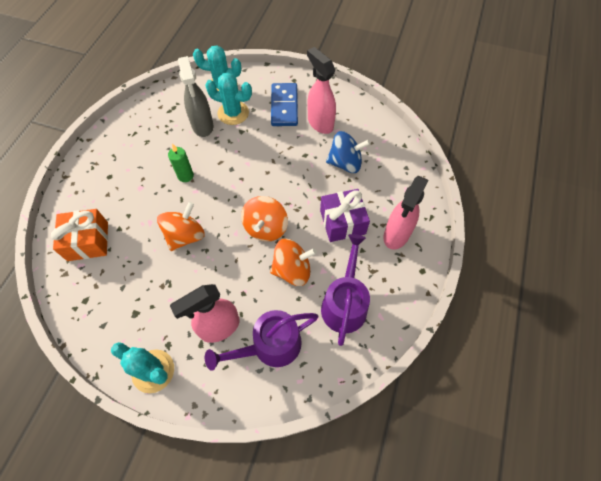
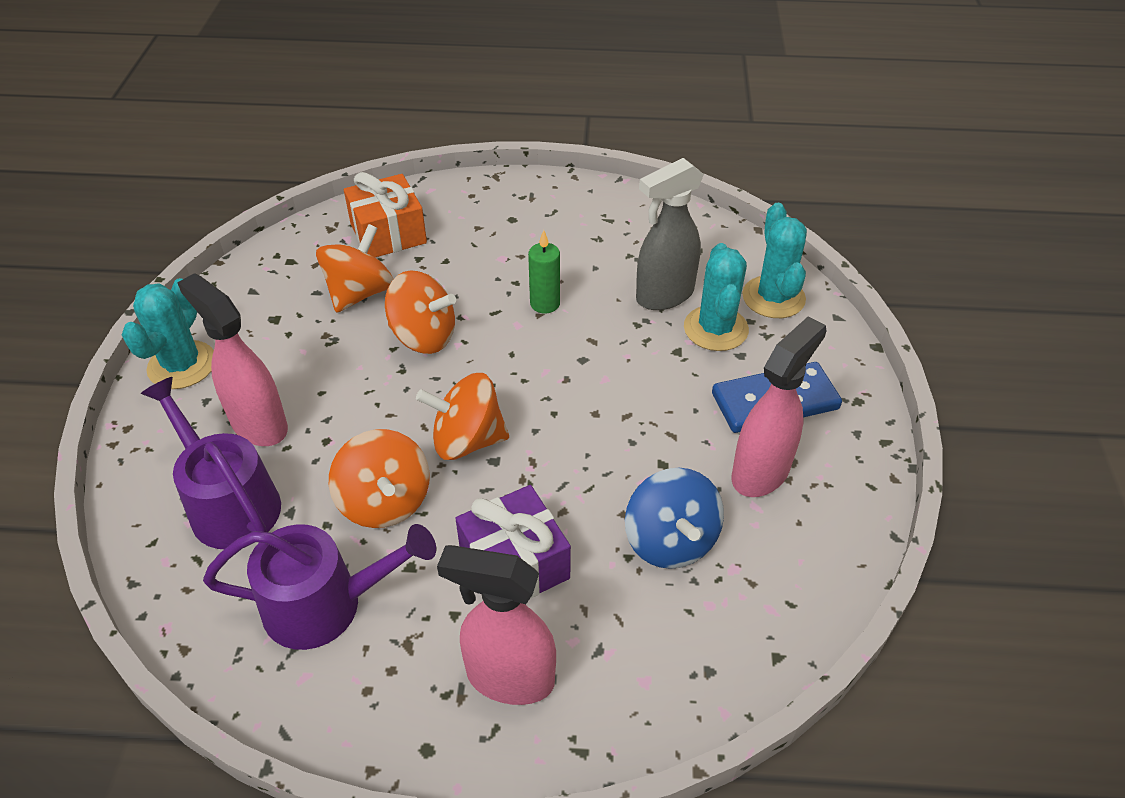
camera: 75 degrees right, 15 degrees down
none -> orange spinning top [316,224,393,313]

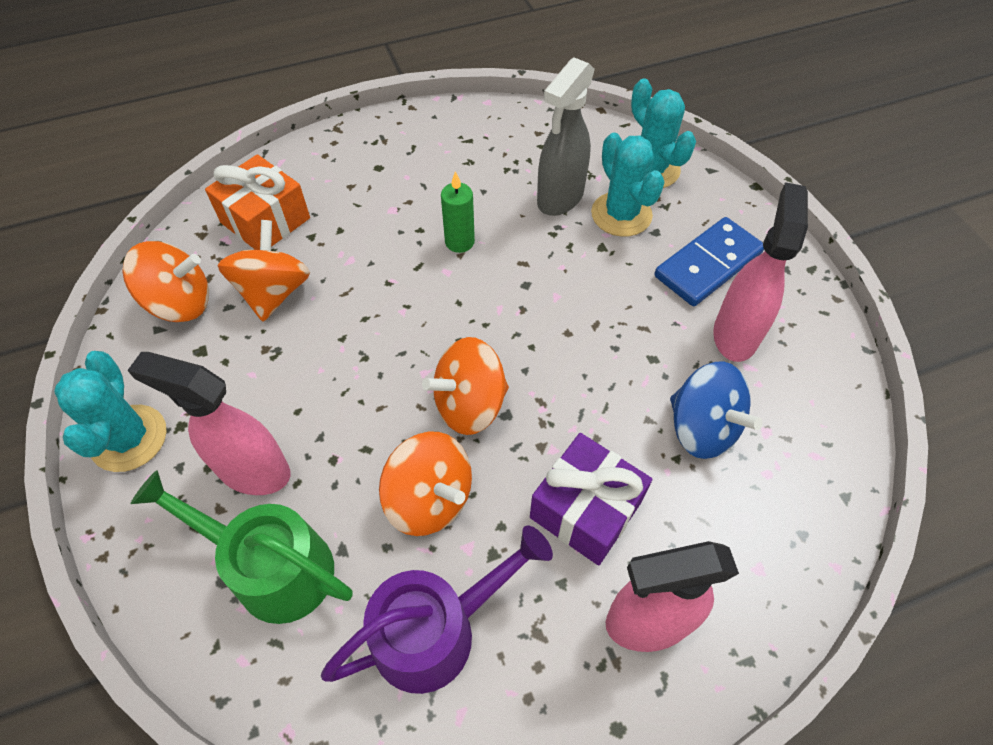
camera: 25 degrees left, 10 degrees up
purple watering can [141,377,281,549] -> green watering can [130,470,353,624]
orange spinning top [385,270,456,354] -> orange spinning top moved to [122,241,209,322]

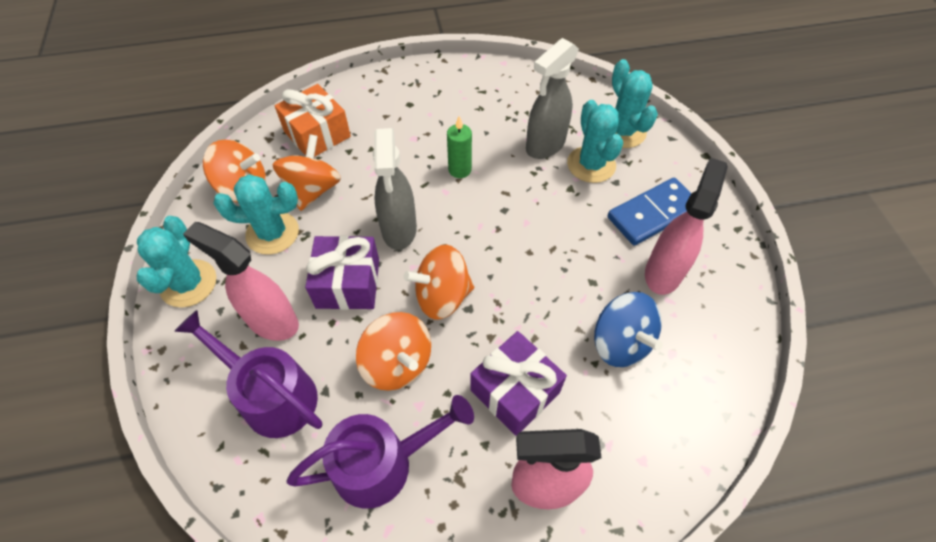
camera: 10 degrees right, 0 degrees up
green watering can [130,470,353,624] -> purple watering can [174,310,322,438]
none -> turquoise cactus [213,174,299,255]
none -> purple gift [305,235,379,310]
none -> grey spray bottle [373,128,417,250]

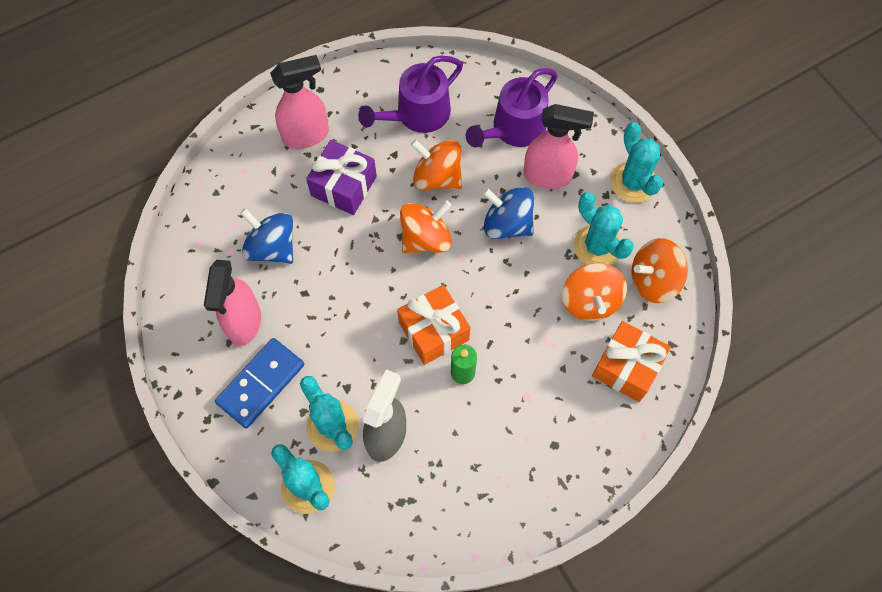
camera: 160 degrees right, 10 degrees up
purple watering can [174,310,322,438] -> purple watering can turned 120 degrees clockwise [466,68,558,147]
turquoise cactus [213,174,299,255] -> turquoise cactus turned 75 degrees clockwise [573,192,634,266]
purple gift [305,235,379,310] -> blue spinning top [482,187,534,239]
grey spray bottle [373,128,417,250] -> none
none -> orange gift [397,285,470,365]

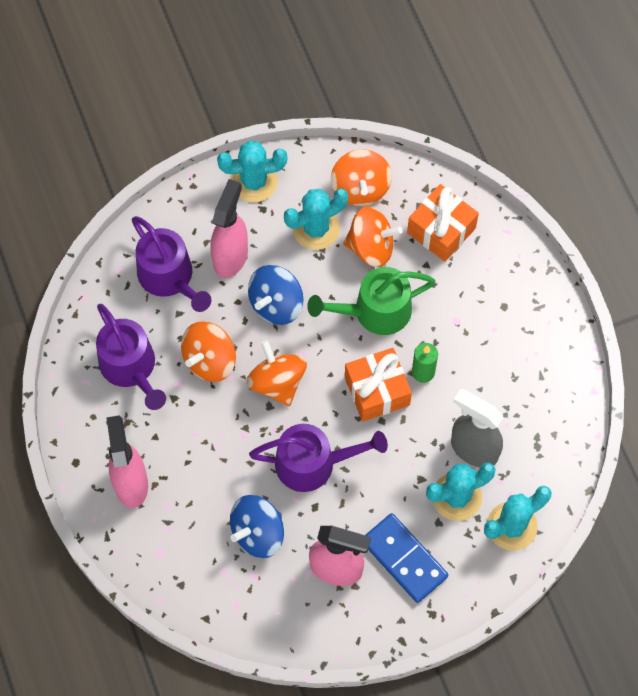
camera: 80 degrees left, 0 degrees up
purple gift [306,140,377,215] -> none
none -> purple watering can [249,424,388,492]
none -> green watering can [307,267,435,335]

